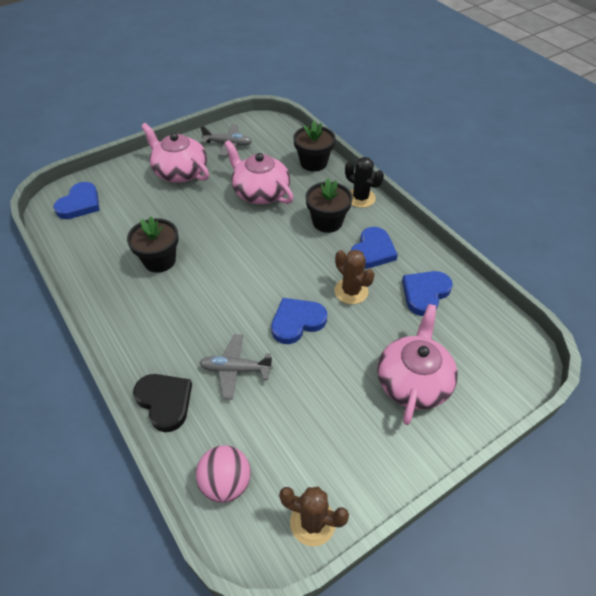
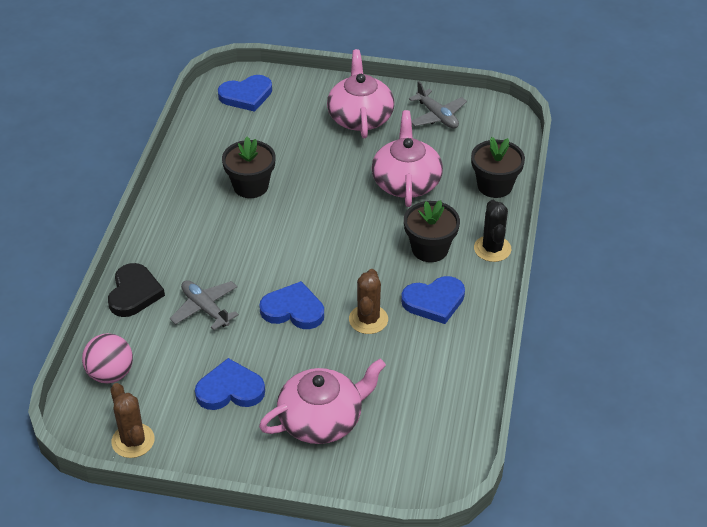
camera: 45 degrees right, 5 degrees down
blue heart [402,271,453,316] -> blue heart moved to [195,358,265,410]

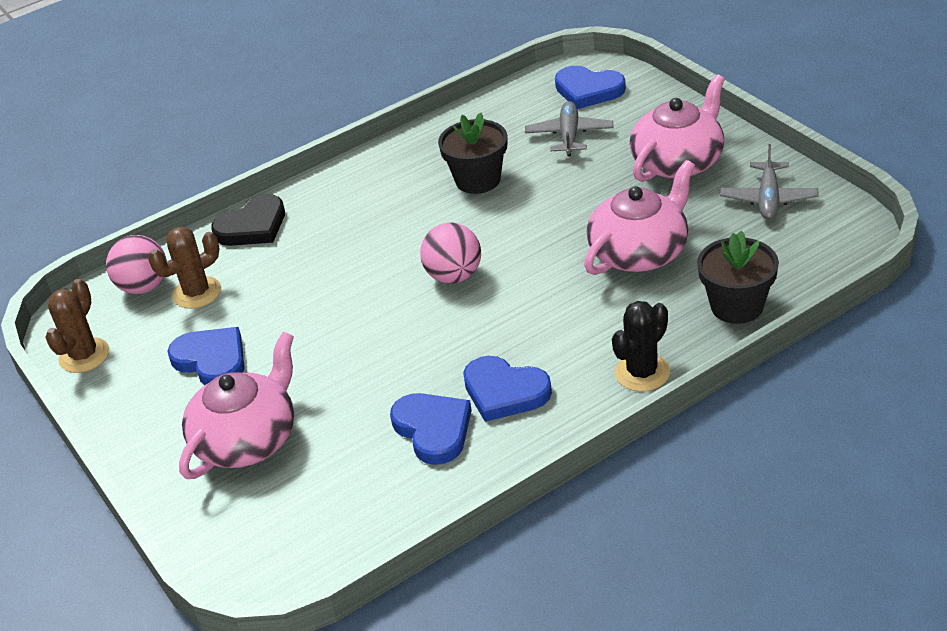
camera: 50 degrees right, 5 degrees down
grey plane [170,280,239,330] -> grey plane moved to [525,101,613,156]
blue heart [259,281,324,329] -> blue heart moved to [390,393,472,465]
pink teapot [259,359,386,444] -> pink teapot turned 75 degrees counterclockwise [179,332,294,479]
brown cactus [349,269,388,334] -> brown cactus moved to [148,226,221,309]
black flower pot [404,200,460,262] -> none
none -> pink ball [420,223,481,284]

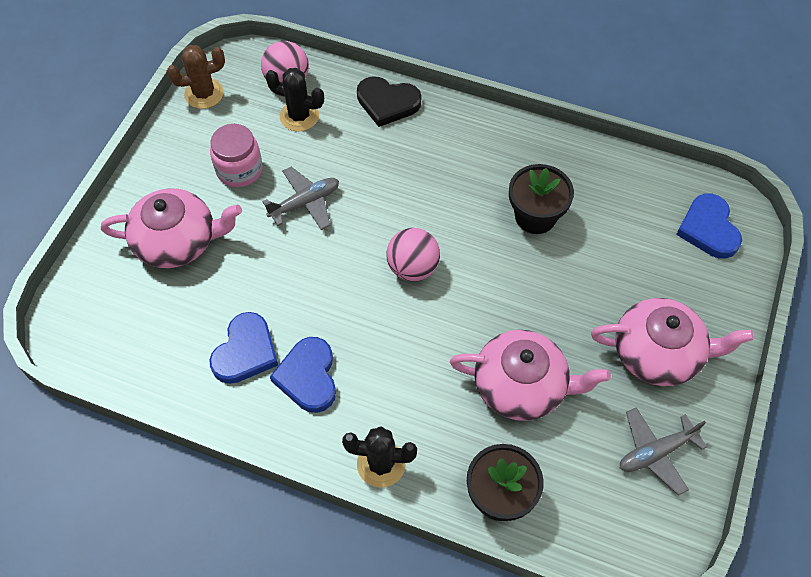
camera: 50 degrees right, 20 degrees up
brown cactus [148,226,221,309] -> black cactus [265,68,324,132]
blue heart [168,327,245,385] -> pink jar [210,124,262,187]
grey plane [525,101,613,156] -> grey plane moved to [262,167,339,230]

